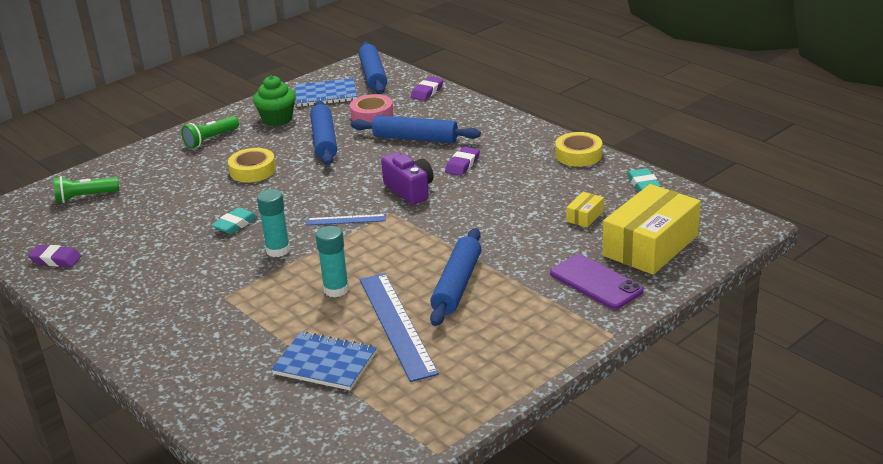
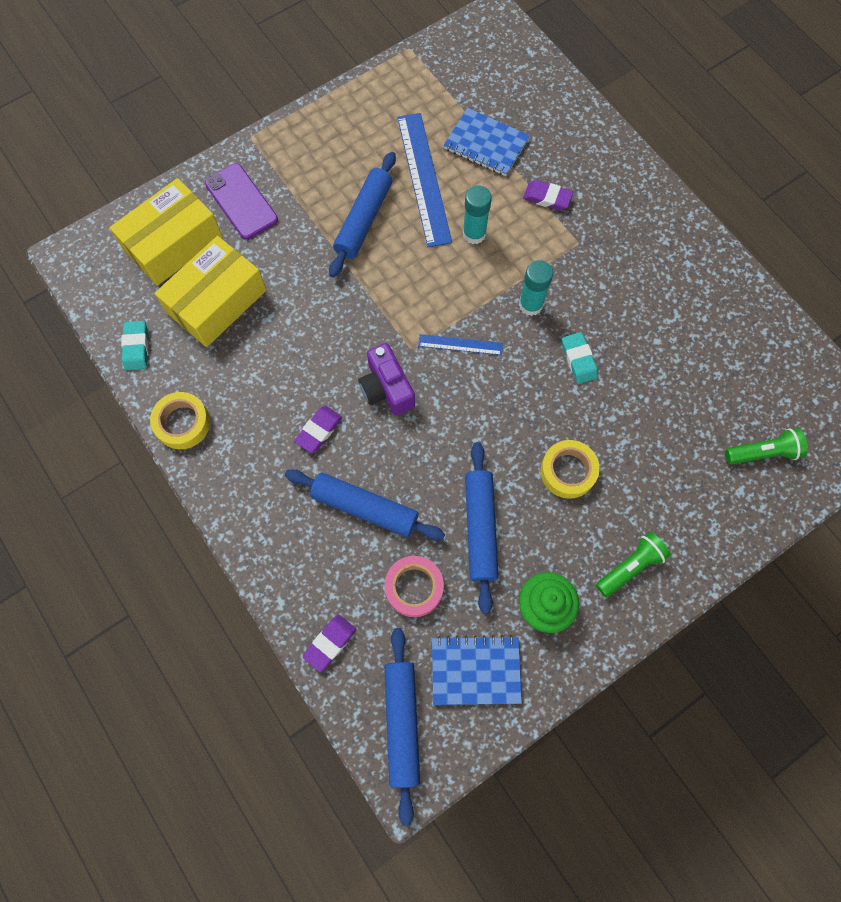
camera: 175 degrees left, 40 degrees up
purple eraser [28,245,81,267] -> purple eraser moved to [523,180,573,210]
turquoise eraser [211,208,258,234] -> turquoise eraser turned 60 degrees counterclockwise [562,332,598,384]
yellow box [566,192,604,228] -> yellow box [154,236,266,347], size x2.36

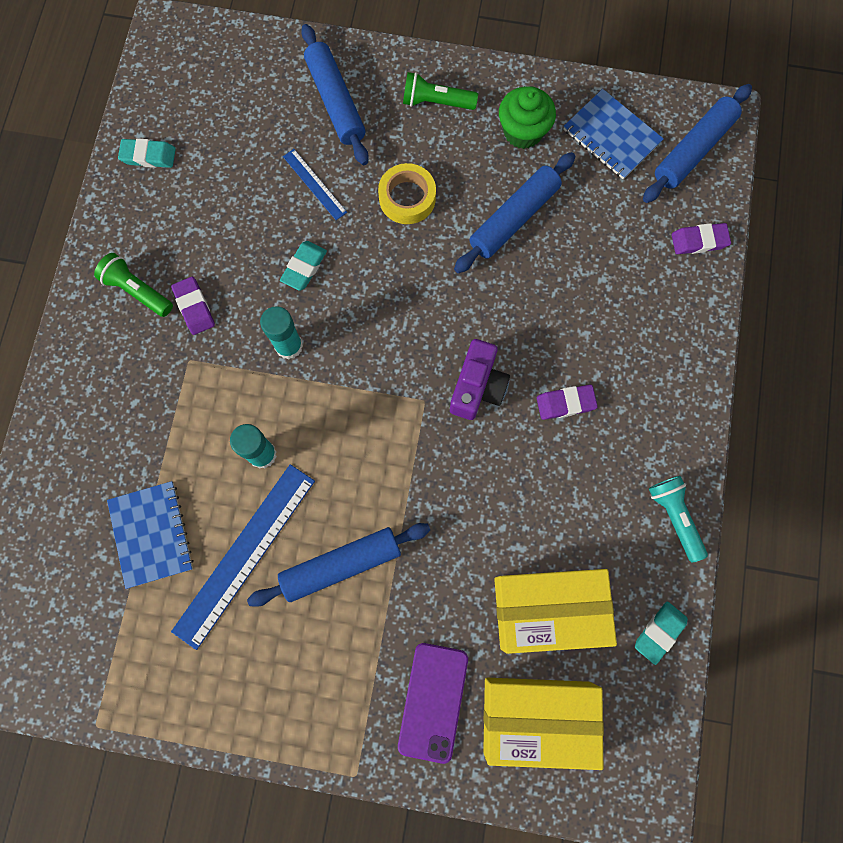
camera: 135 degrees left, 5 degrees up
yellow tape [150,392,210,449] -> turquoise flashlight [649,476,708,562]
blue rolling pin [285,469,445,541] -> blue rolling pin moved to [301,24,369,165]
pink tape [384,556,444,617] -> none
blue ruler [418,334,503,355] -> blue ruler moved to [283,149,347,220]
purple eraser [523,180,573,210] -> purple eraser moved to [171,277,215,335]
green flashlight [725,428,808,465] -> green flashlight moved to [94,253,173,317]
none -> turquoise eraser [118,138,176,168]

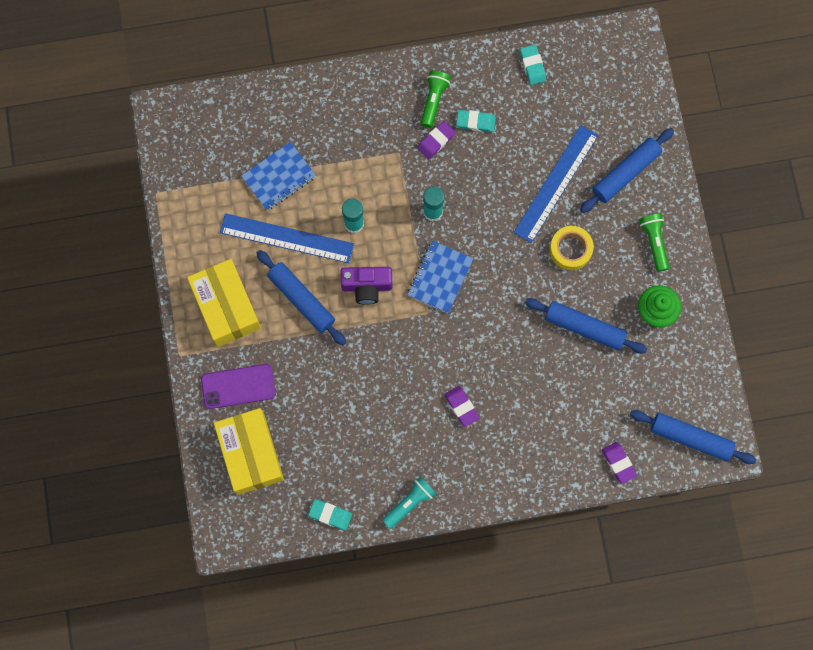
camera: 70 degrees right, 0 degrees up
turquoise eraser [280,241,327,291] -> turquoise eraser moved to [456,110,496,132]
blue ruler [283,149,347,220] -> blue ruler [514,125,598,243], size x1.99
purple camera [450,339,510,420] -> purple camera moved to [341,267,392,305]
yellow box [494,569,617,654] -> yellow box moved to [187,259,261,347]
blue notebook [563,89,664,179] -> blue notebook moved to [407,241,474,313]

